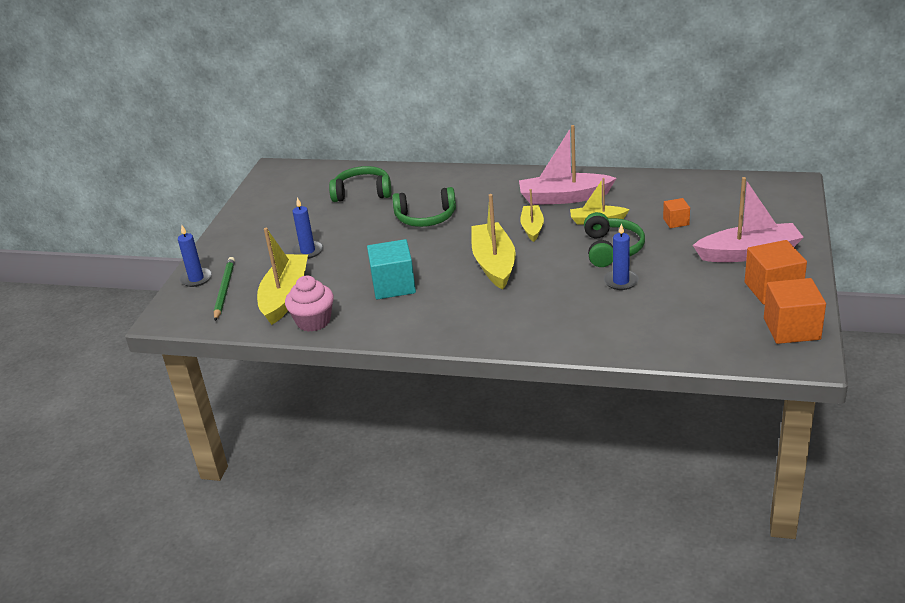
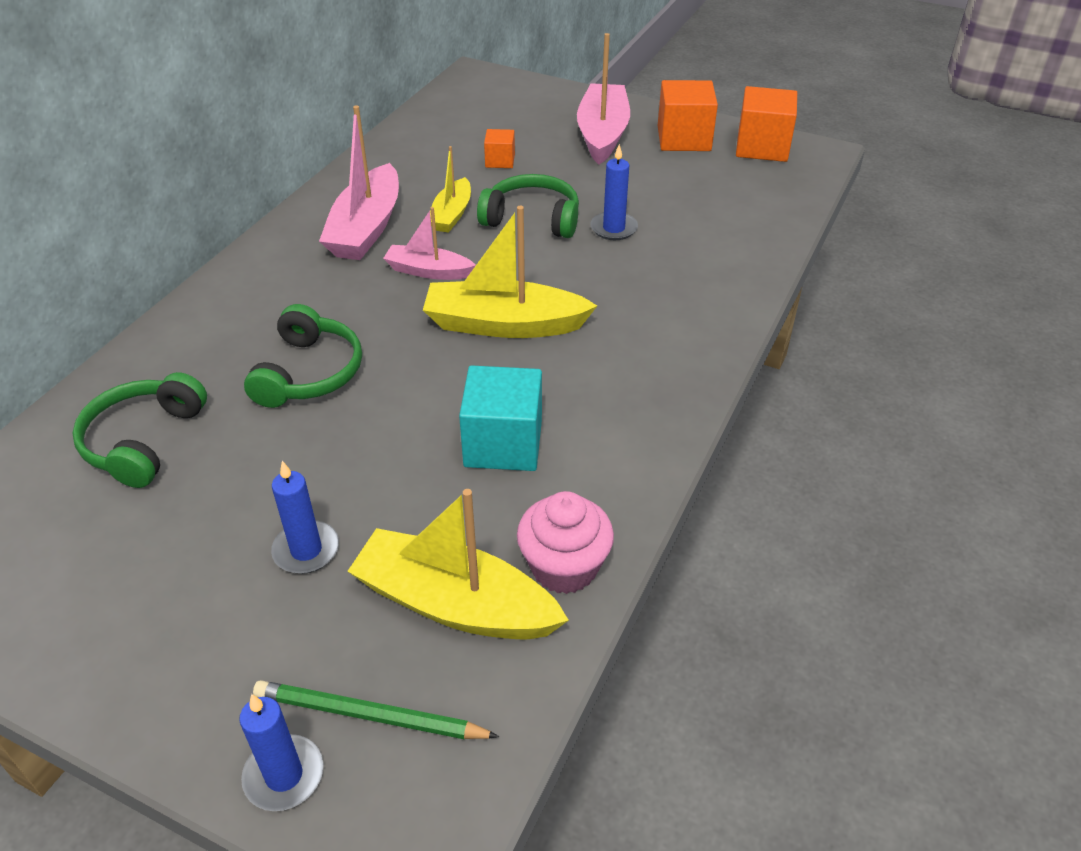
camera: 80 degrees left, 10 degrees up
yellow boat [520,189,544,242] -> pink boat [383,207,476,280]

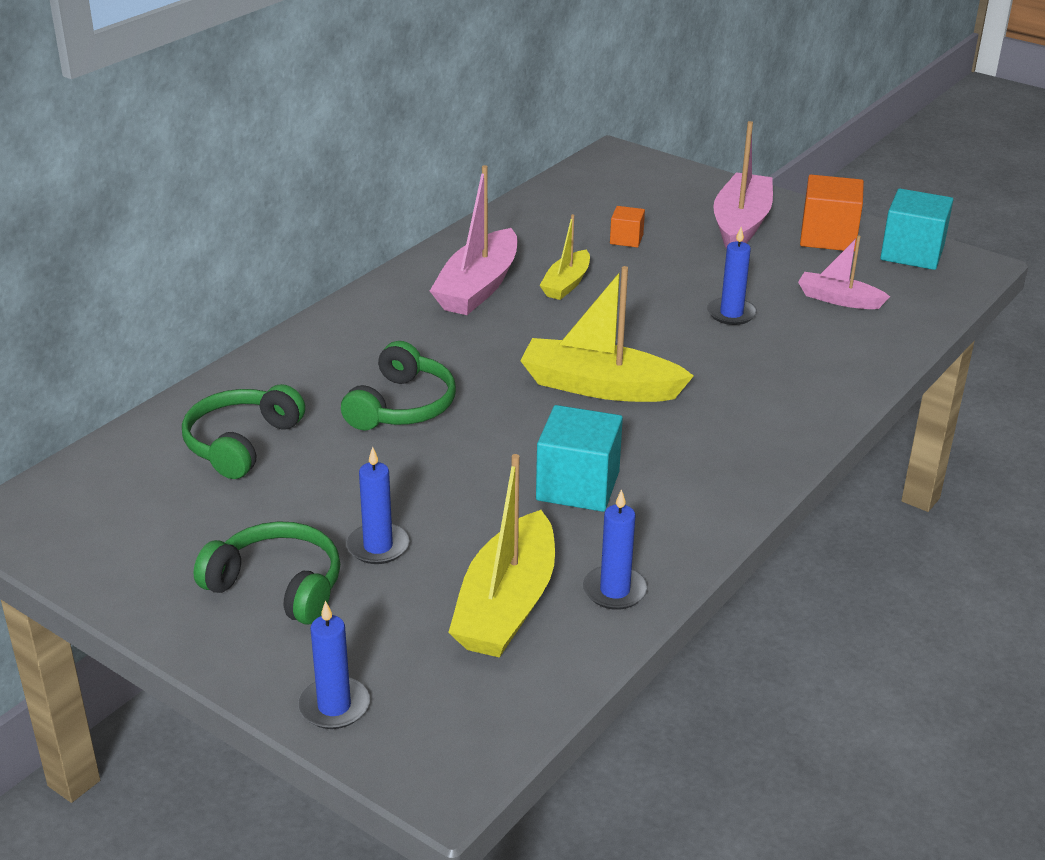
camera: 10 degrees right, 10 degrees down
green pencil [253,680,499,740] -> none
yellow boat [347,489,569,640] -> yellow boat turned 105 degrees counterclockwise [448,454,555,658]
pink boat [383,207,476,280] -> pink boat moved to [798,235,890,309]
green headphones [477,174,579,238] -> green headphones moved to [194,521,340,625]
pink cupcake [517,491,614,594] -> blue candle [583,489,648,610]
orange cube [736,86,797,162] -> turquoise cube [880,188,953,270]

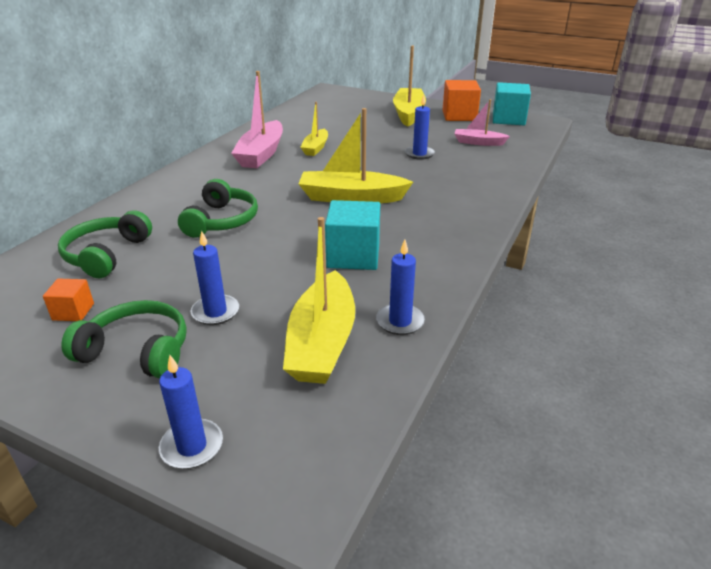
camera: 10 degrees left, 0 degrees up
orange cube [610,206,645,248] -> orange cube moved to [43,278,94,321]
pink boat [713,121,773,249] -> yellow boat [393,46,426,127]

